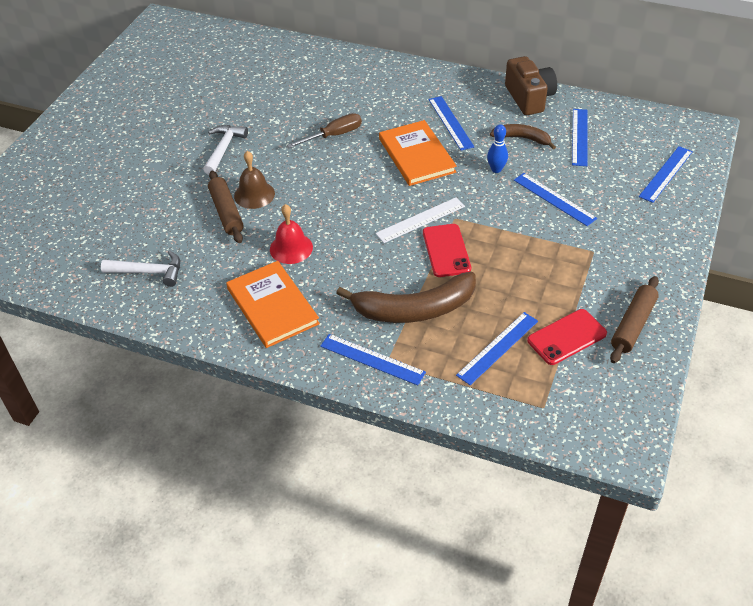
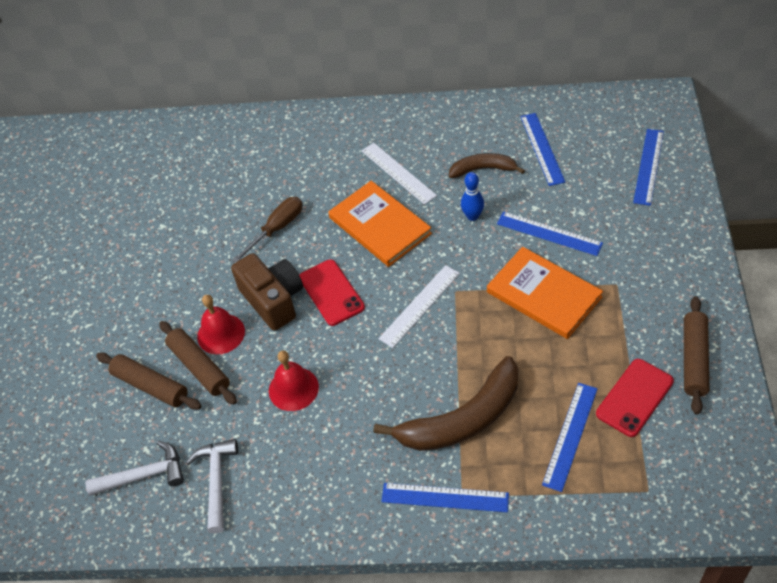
camera: 15 degrees left, 5 degrees up
white hammer [203,125,248,175] -> white hammer moved to [186,439,238,533]
orange book [226,261,320,348] -> orange book moved to [487,247,603,339]
brown bell [234,151,275,209] -> red bell [197,295,245,354]
red phone [423,224,471,277] -> red phone moved to [299,259,365,326]
blue ruler [429,96,474,150] -> white ruler [362,143,437,205]
brown camera [505,56,557,115] -> brown camera moved to [231,253,303,331]
none -> brown rolling pin [96,352,201,410]

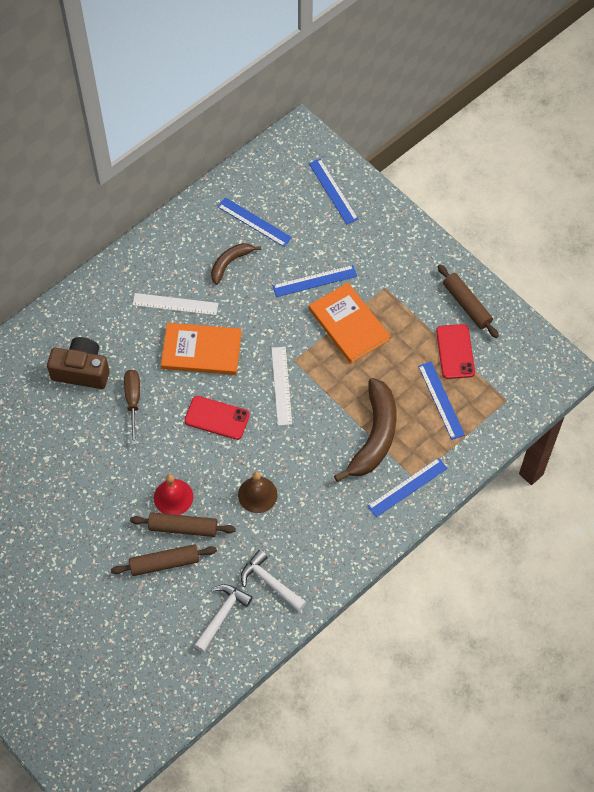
camera: 50 degrees left, 10 degrees up
brown camera [231,253,303,331] -> brown camera moved to [47,337,110,389]
red bell [269,350,319,411] -> brown bell [238,472,278,513]
blue bowling pin [461,172,484,221] -> none
orange book [487,247,603,339] -> orange book turned 60 degrees clockwise [309,283,390,363]

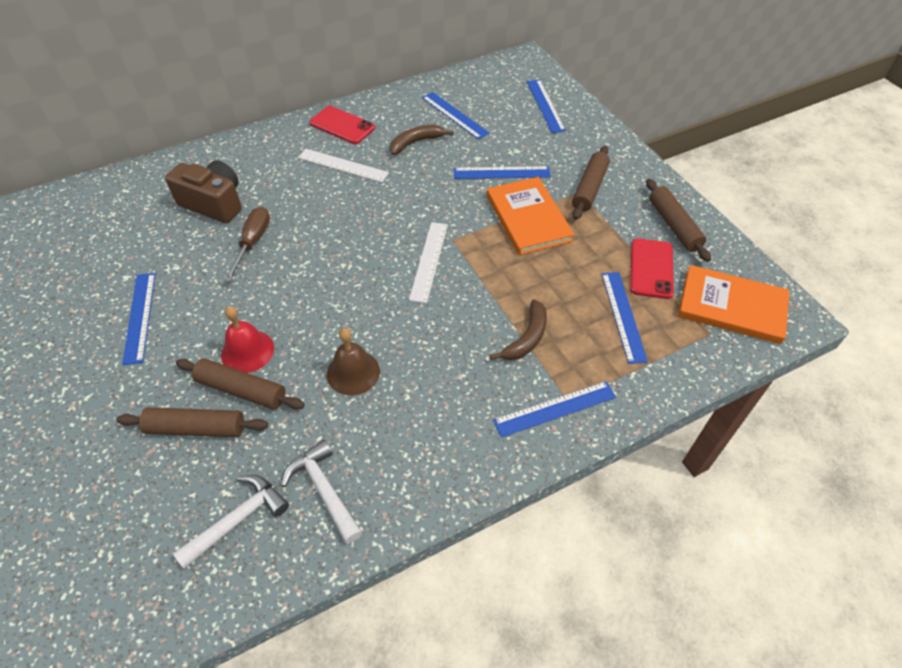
camera: 15 degrees right, 10 degrees down
orange book [161,323,242,375] -> orange book moved to [678,265,790,344]
red phone [184,396,250,440] -> red phone moved to [310,106,375,144]
brown banana [334,378,396,482] -> brown banana [490,299,547,360], size x0.56
none -> blue ruler [122,273,156,365]
none -> brown rolling pin [572,146,610,220]

